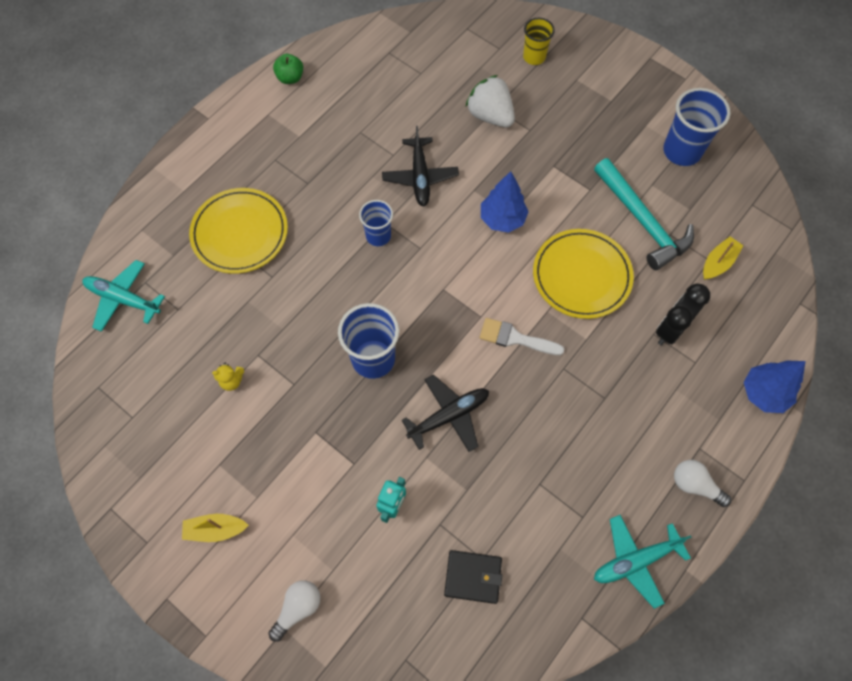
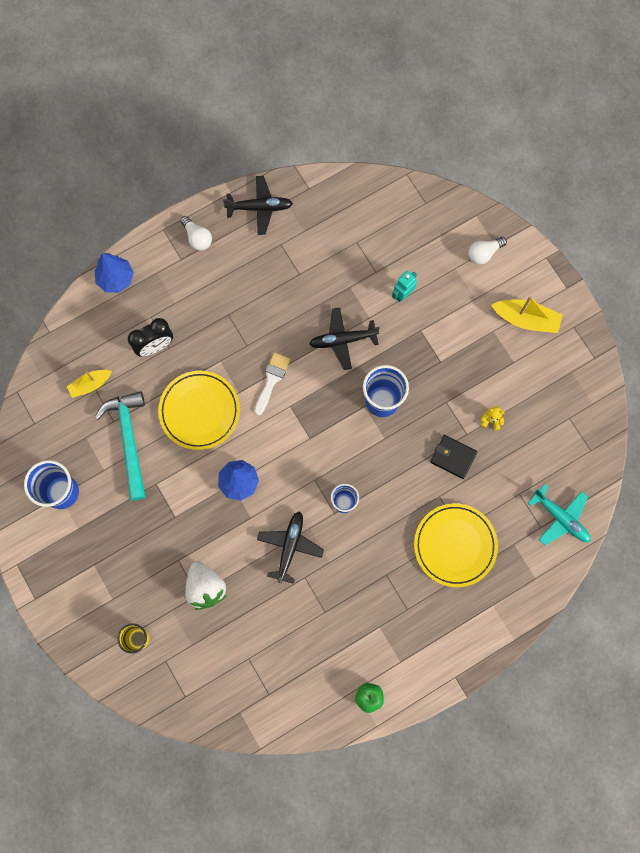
camera: 160 degrees left, 10 degrees up
yellow boat [182,514,249,542] -> yellow boat [491,296,562,333], size x1.54
black wallet [444,550,502,604] -> black wallet moved to [430,435,477,479]
white brush [480,318,564,355] -> white brush turned 105 degrees counterclockwise [254,352,291,416]
turquoise plane [594,515,691,609] -> black plane [223,176,293,235]

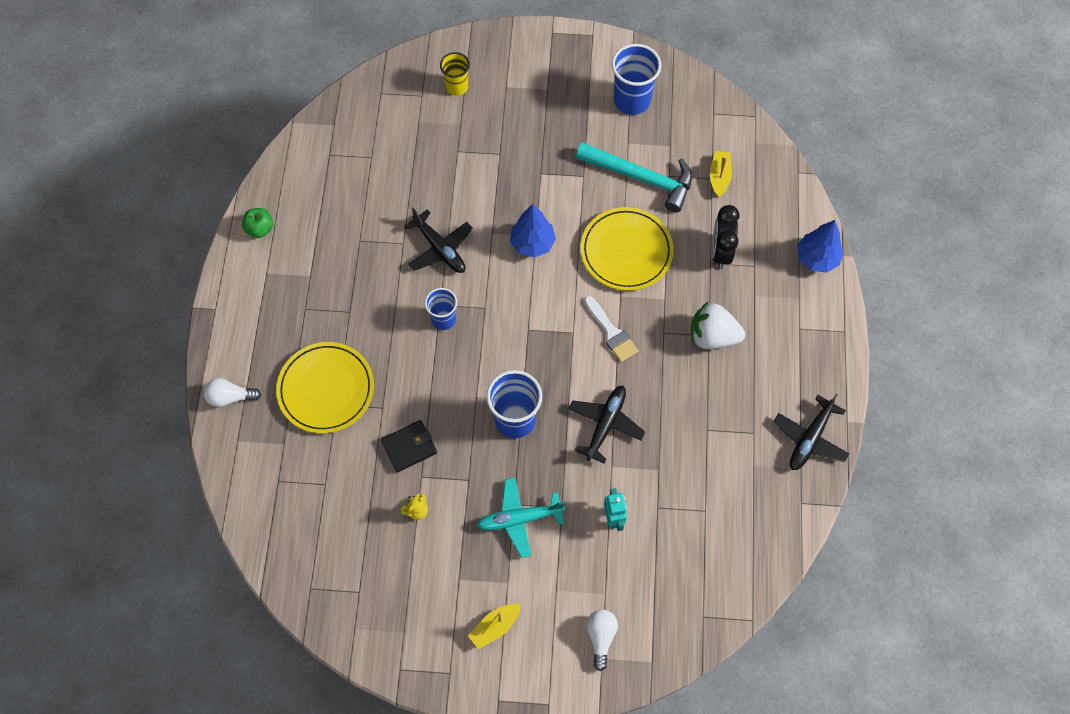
camera: 125 degrees right, 10 degrees down
white light bulb [180,216,212,251] -> white light bulb moved to [204,378,261,407]
white strawberry [185,561,227,610] -> white strawberry moved to [691,302,745,349]
yellow boat [491,296,562,333] -> yellow boat [468,604,521,649], size x0.65
turquoise plane [528,484,590,545] -> turquoise plane moved to [477,478,565,558]

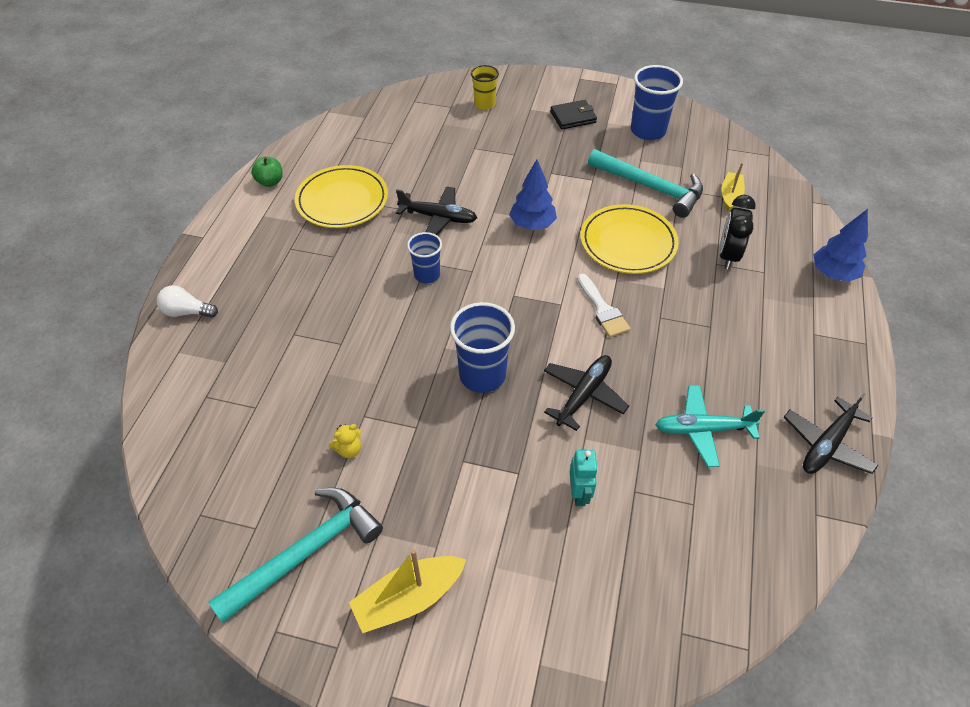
camera: 10 degrees right, 15 degrees down
yellow plate [276,342,374,433] -> yellow plate moved to [295,165,388,228]
black wallet [380,420,437,473] -> black wallet moved to [550,100,597,129]
black plane [404,208,473,273] -> black plane turned 45 degrees counterclockwise [396,186,477,235]
yellow boat [468,604,521,649] -> yellow boat [349,549,466,633], size x1.54
turquoise plane [477,478,565,558] -> turquoise plane moved to [655,385,765,467]
white light bulb [586,609,618,671] -> none
white strawberry [691,302,745,349] -> none
none -> turquoise hammer [208,488,383,623]

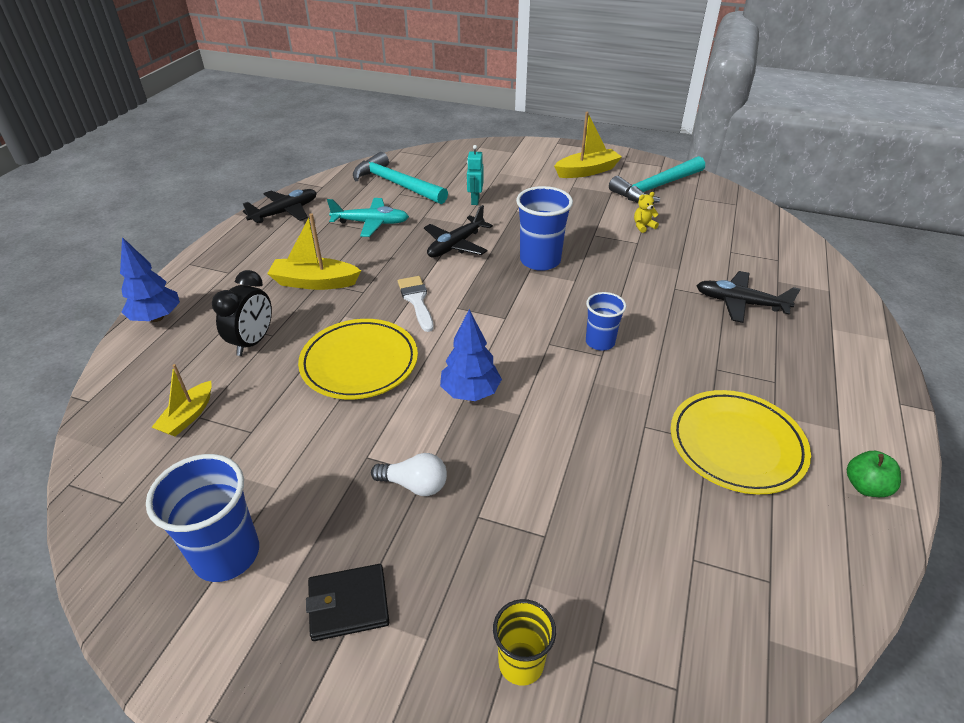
camera: 175 degrees left, 10 degrees down
white light bulb [157,285,218,318] -> white light bulb moved to [371,453,447,496]
black plane [396,186,477,235] -> black plane moved to [696,271,800,323]
turquoise hammer [588,149,703,218] -> turquoise hammer moved to [353,152,448,204]
none -> yellow boat [267,213,361,290]

